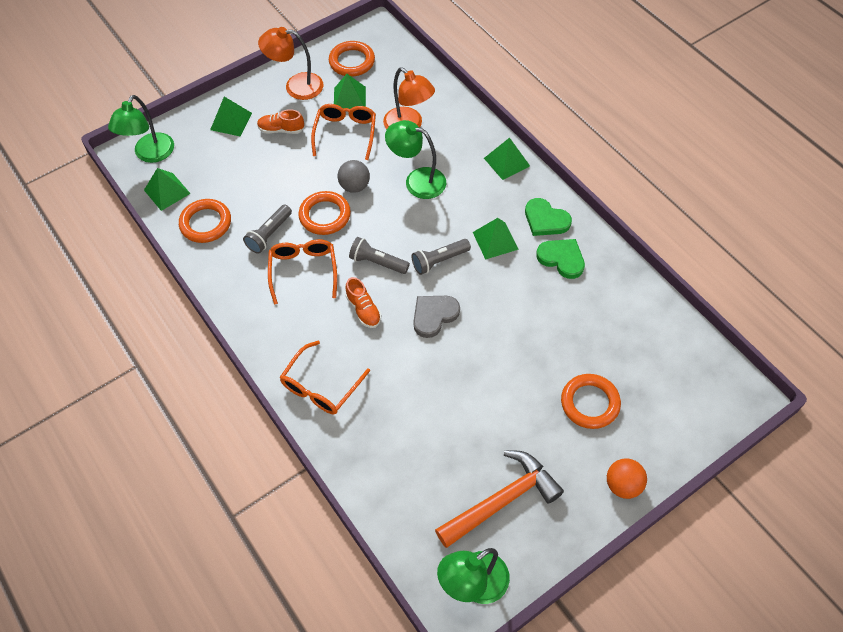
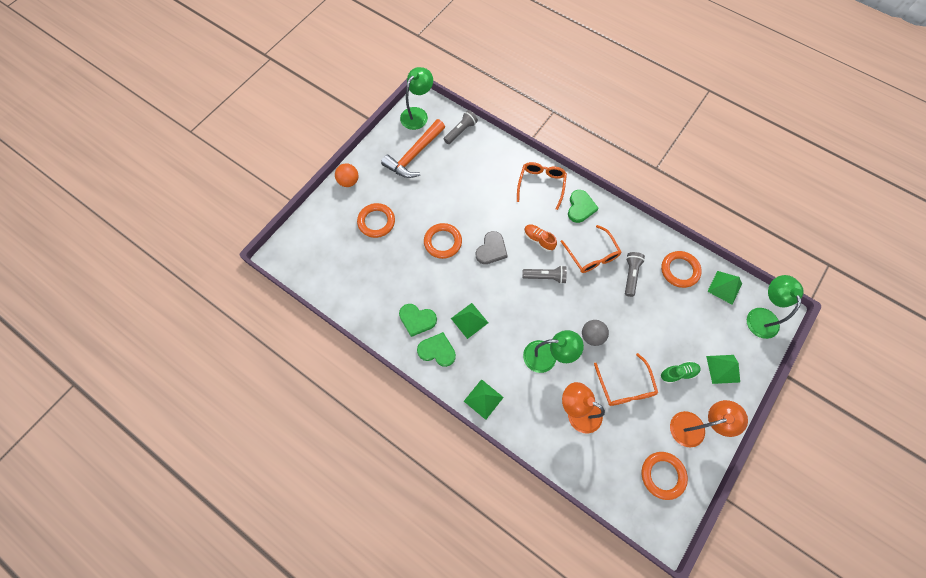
camera: 160 degrees right, 10 degrees up
orange shoe [257,109,305,134] -> green shoe [661,361,701,384]
orange ring [298,191,351,235] -> orange ring moved to [424,223,462,259]
green pyramid [334,74,366,109] -> none
grey flashlight [412,239,471,275] -> grey flashlight moved to [444,110,478,144]
none -> green heart [568,190,599,223]

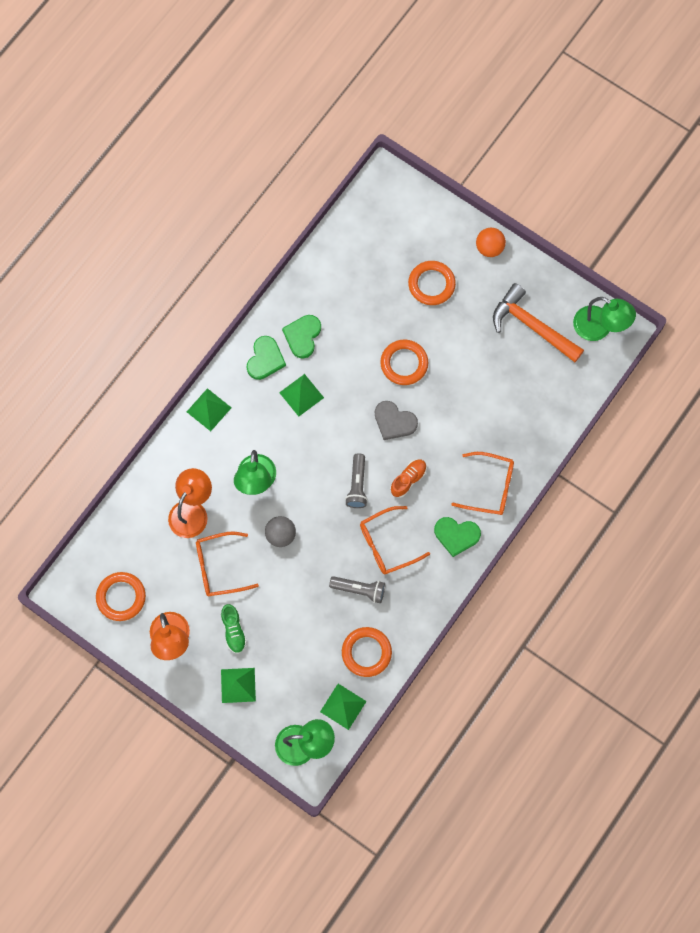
camera: 90 degrees right, 5 degrees up
grey flashlight [444,110,478,144] -> none

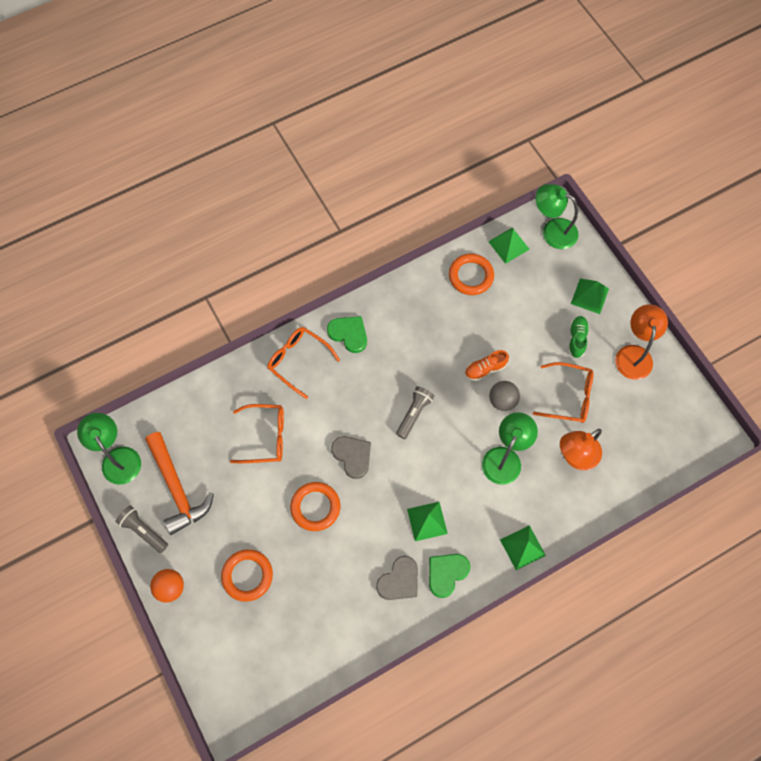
camera: 155 degrees left, 5 degrees down
orange ring [96,572,146,621] -> none
green heart [282,315,321,359] -> grey heart [376,556,418,600]
grey flashlight [329,576,385,604] -> grey flashlight moved to [116,505,168,553]
orange glasses [360,506,430,574] -> orange glasses moved to [230,404,284,463]
orange shoe [390,460,427,498] -> orange shoe moved to [465,350,509,381]

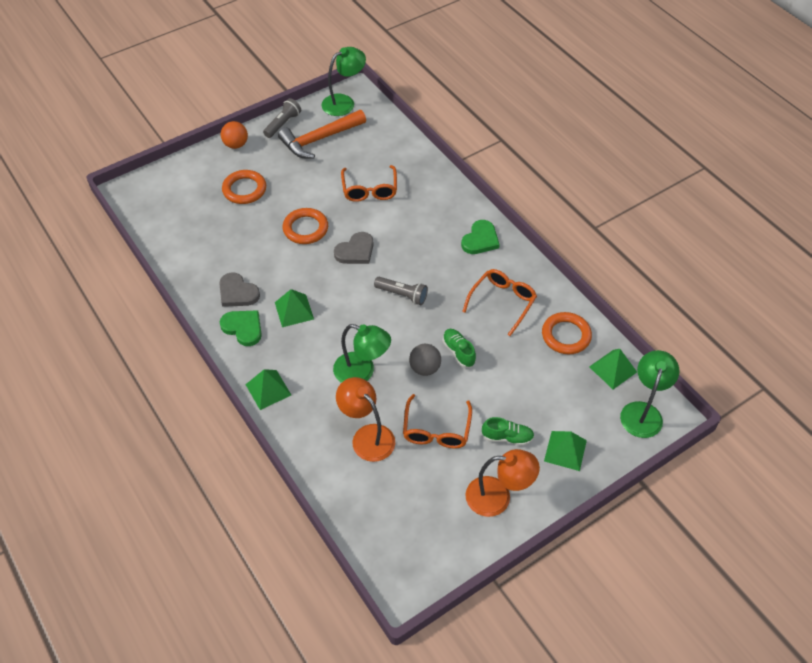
camera: 85 degrees right, 15 degrees down
orange glasses [267,327,340,399] -> orange glasses moved to [462,269,537,336]
orange shoe [465,350,509,381] -> green shoe [443,329,476,368]

